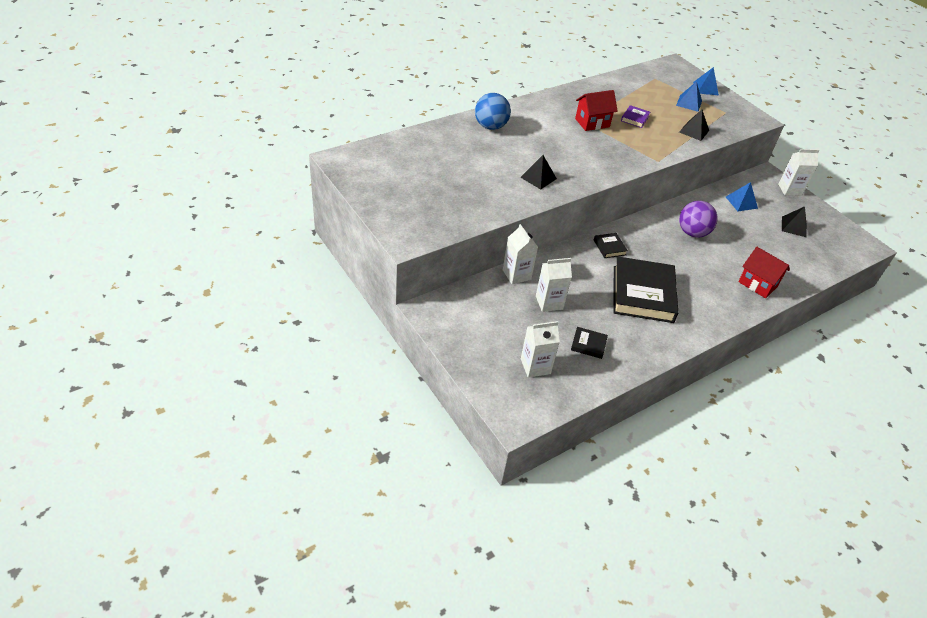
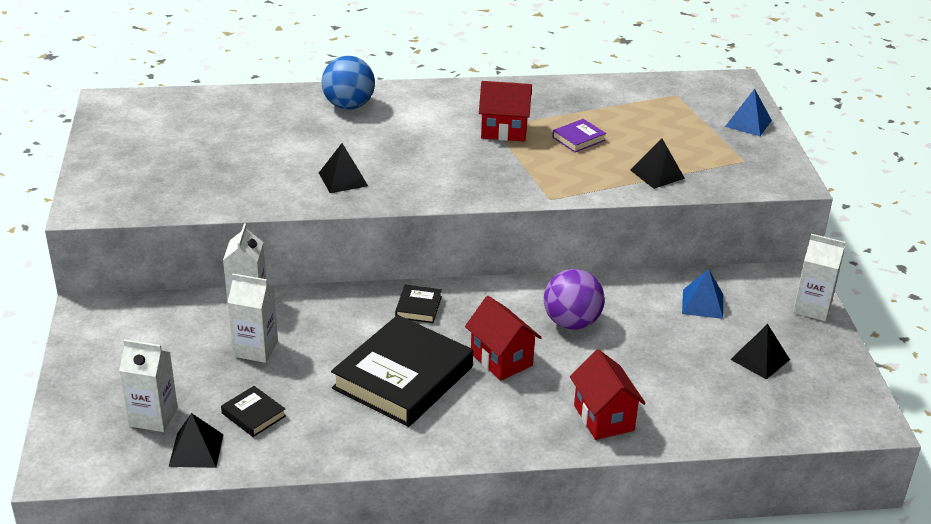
camera: 30 degrees right, 10 degrees down
blue pyramid [676,81,702,112] -> none
none -> black pyramid [169,413,224,468]
none -> red house [465,296,542,381]

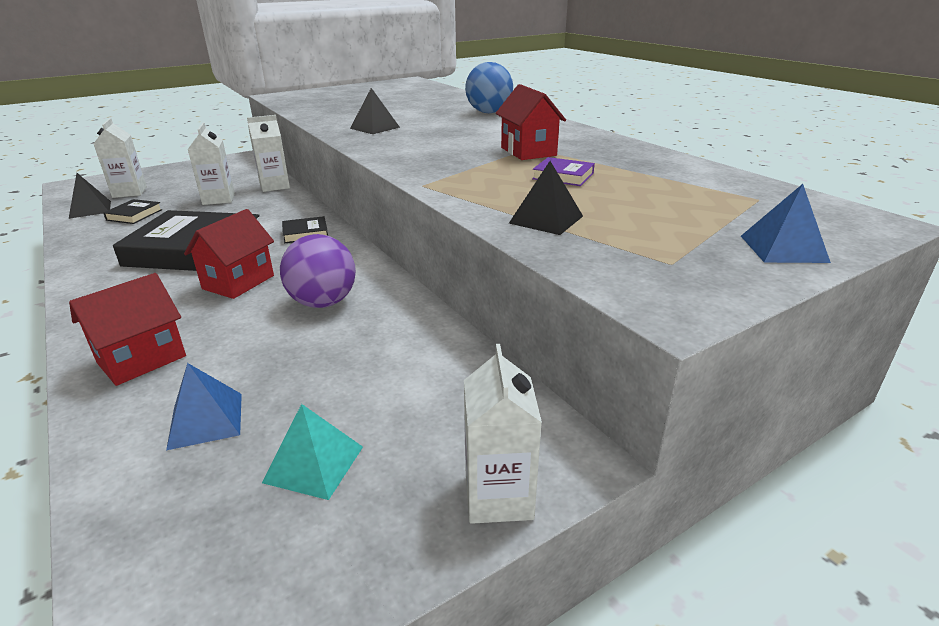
camera: 65 degrees right, 5 degrees down
blue pyramid [682,269,723,319] -> blue pyramid moved to [166,363,242,450]
black pyramid [730,324,790,380] -> turquoise pyramid [262,404,363,500]

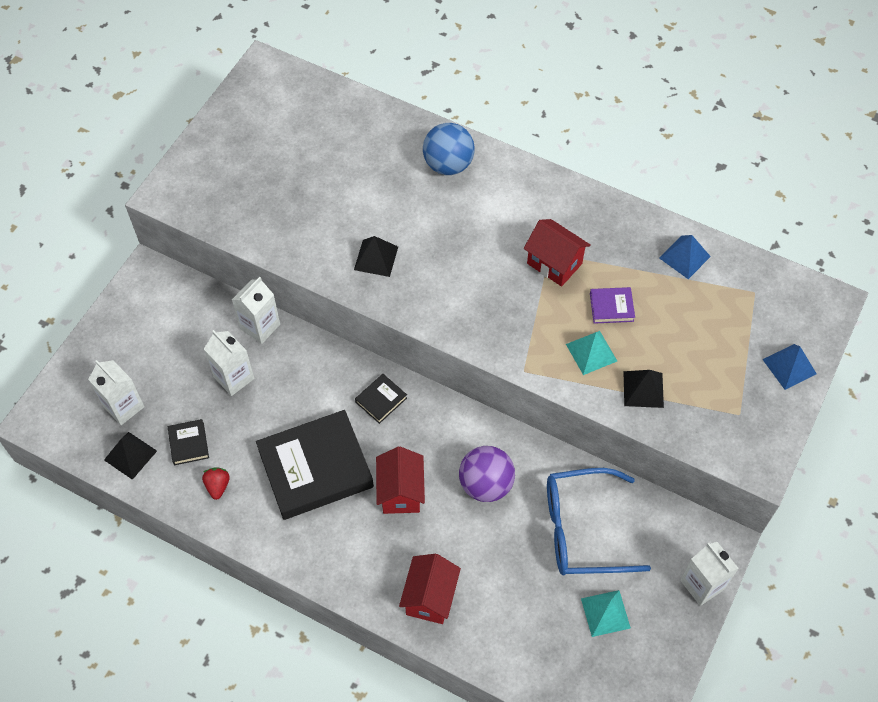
camera: 30 degrees left, 30 degrees up
blue pyramid [166,363,242,450] -> blue pyramid moved to [659,235,711,279]
none -> red strawberry [202,467,230,500]
none -> blue glasses [547,468,651,575]
none -> turquoise pyramid [566,331,617,375]

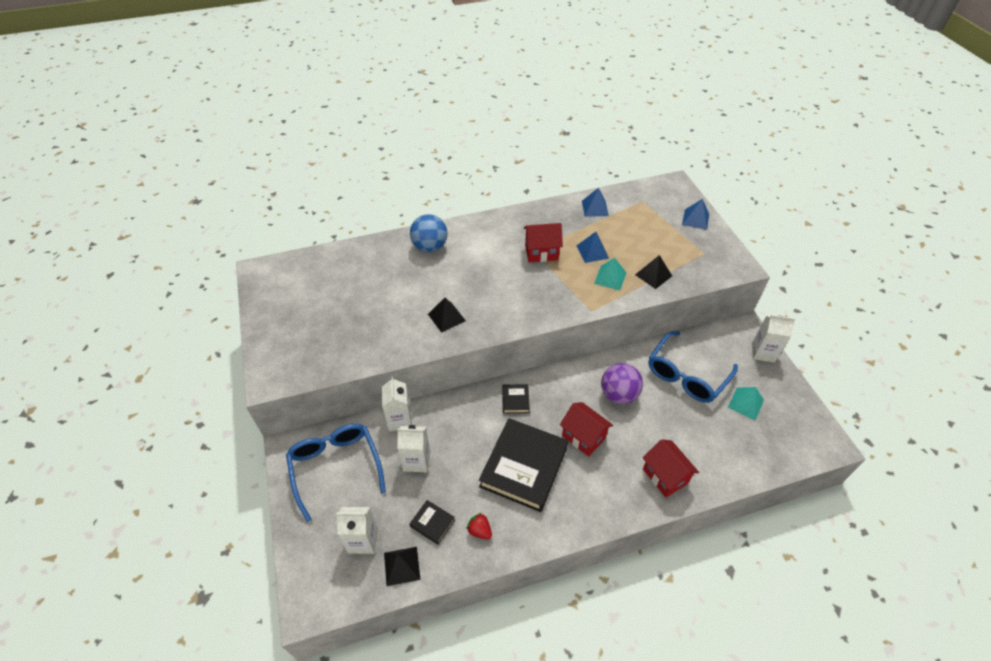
camera: 45 degrees left, 10 degrees down
purple book [590,287,635,324] -> blue pyramid [577,232,609,263]
none -> blue glasses [286,424,386,522]

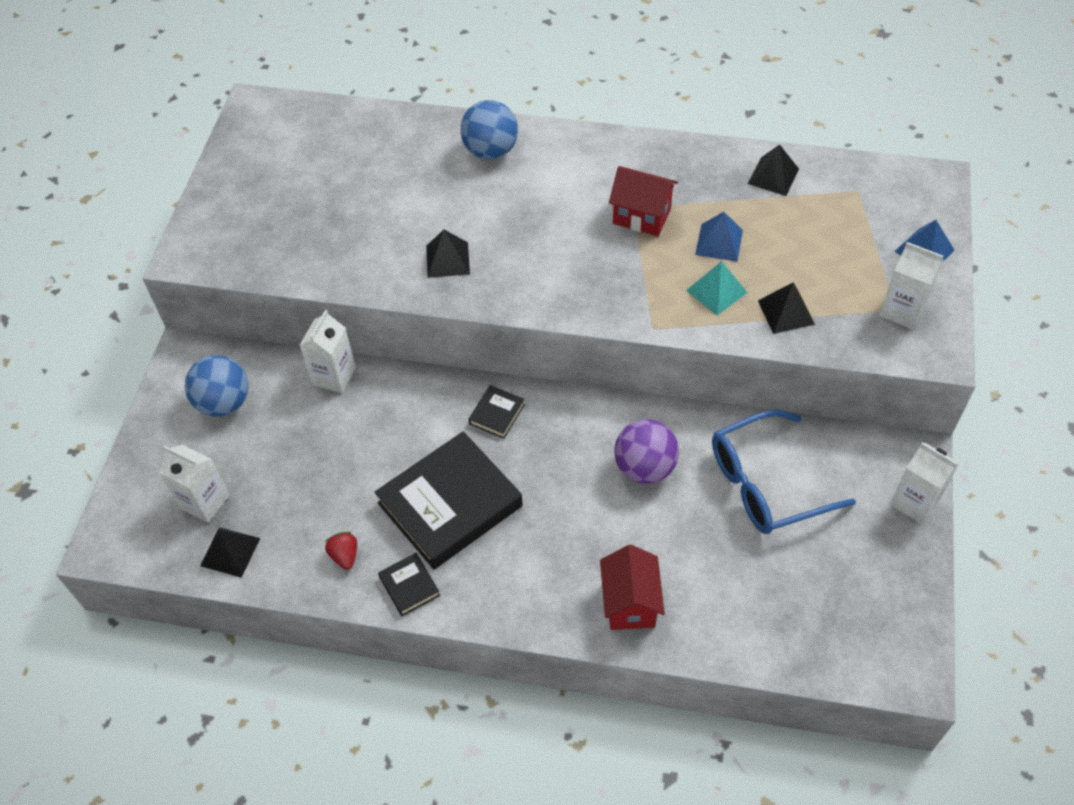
camera: 30 degrees right, 5 degrees up
blue glasses [286,424,386,522] -> blue ball [185,355,249,417]
white carton [397,425,430,472] -> white carton moved to [879,242,944,329]
black book [409,500,455,545] -> black book moved to [378,553,440,616]
red house [560,402,613,457] -> none
blue pyramid [582,188,609,217] -> black pyramid [748,145,799,196]
turquoise pyramid [728,387,764,420] -> none

